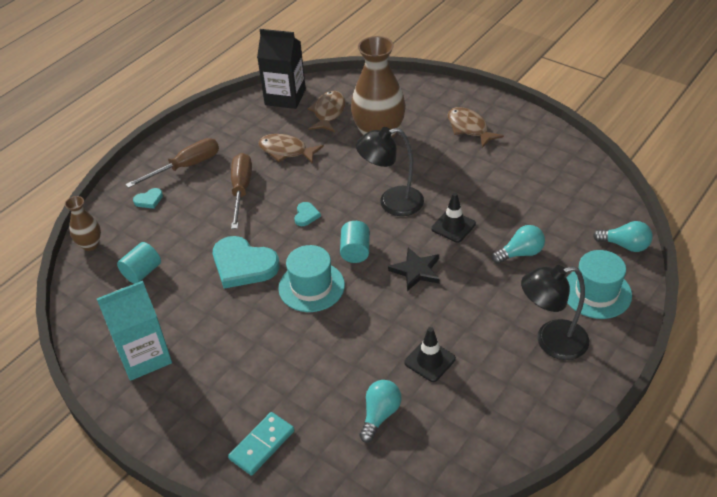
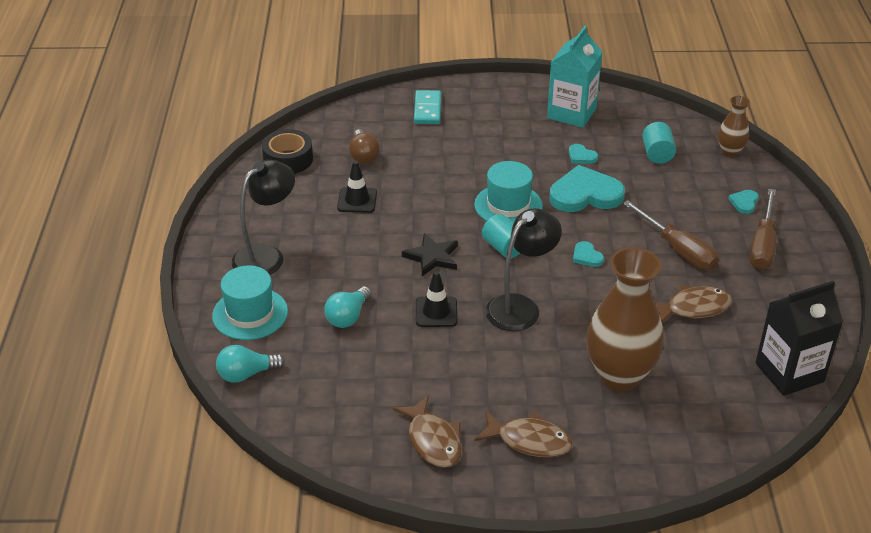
camera: 140 degrees right, 5 degrees down
brown fish [307,91,346,132] -> brown fish moved to [393,395,462,468]
turquoise light bulb [360,380,402,443] -> brown light bulb [349,129,380,164]
none -> black tape [262,129,313,174]
none -> turquoise heart [569,144,598,164]

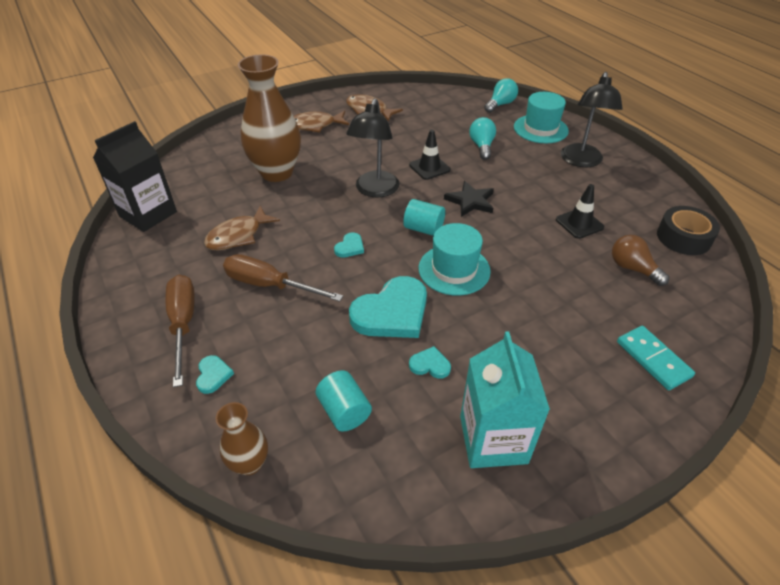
camera: 150 degrees right, 5 degrees up
turquoise heart [573,241,604,267] -> turquoise heart turned 90 degrees clockwise [334,232,364,258]

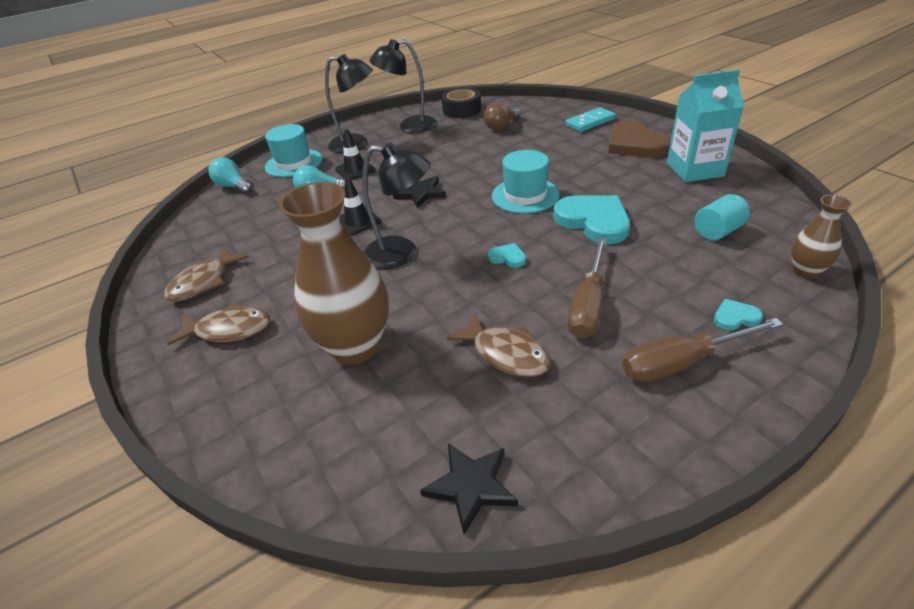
camera: 90 degrees left, 5 degrees down
black carton [93,121,177,232] -> black star [420,443,518,535]
brown fish [294,111,349,133] -> brown fish turned 75 degrees counterclockwise [167,303,270,345]
turquoise cylinder [403,199,445,236] -> none
turquoise heart [409,346,451,379] -> none
black traffic cone [556,184,604,239] -> black traffic cone moved to [335,129,375,180]
none -> black lamp [369,39,437,133]
none -> brown heart [608,121,670,158]

